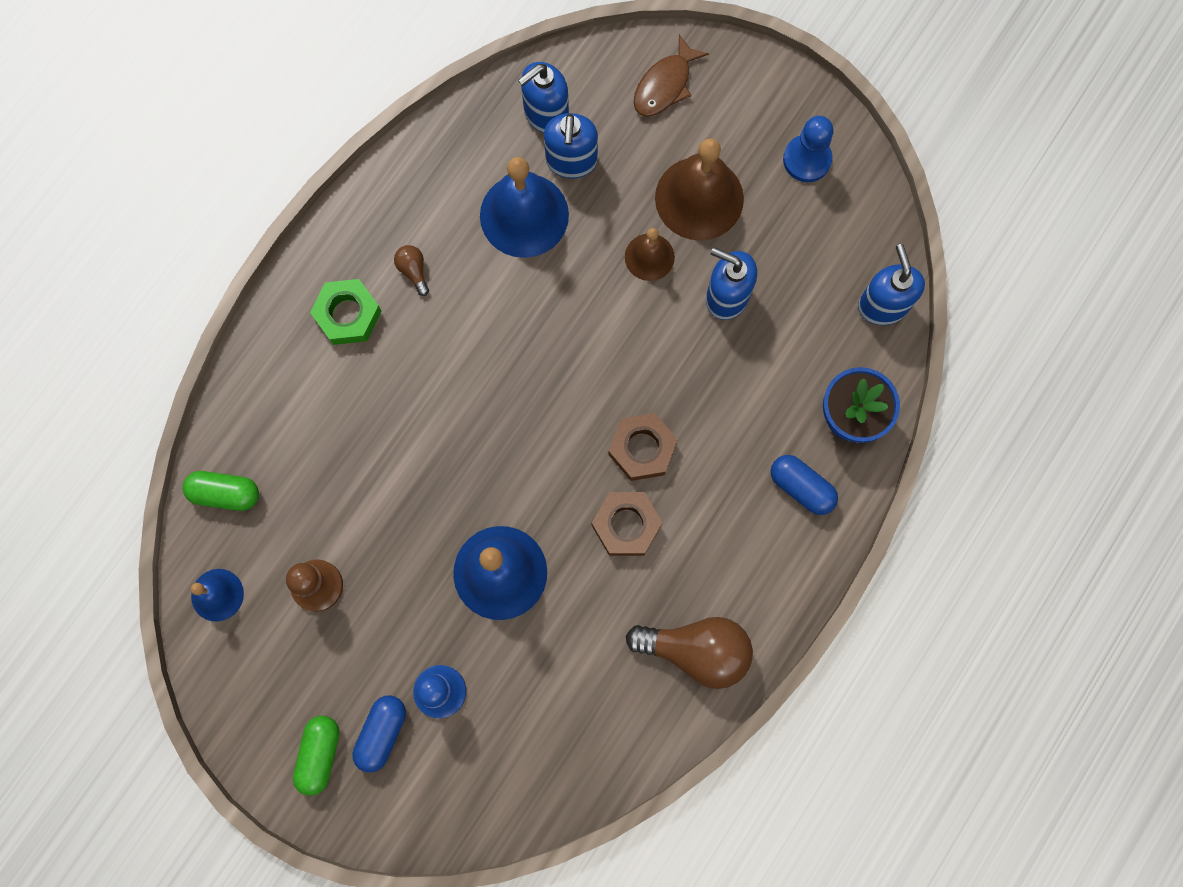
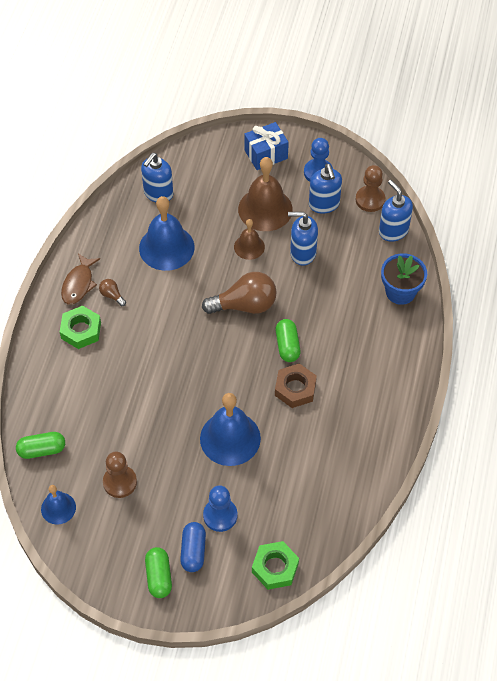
camera: 20 degrees left, 20 degrees down
blue soap dispenser [544,113,598,179] -> blue soap dispenser moved to [309,164,342,214]
brown nut [608,413,678,481] -> green capsule [275,319,301,362]
brown light bulb [626,617,753,689] -> brown light bulb moved to [202,272,277,314]
brown fish [634,34,709,117] -> brown fish moved to [61,253,100,305]
blue capsule [771,455,838,515] -> none
none -> blue gift [244,122,289,170]
none -> green nut [252,541,299,590]
none -> brown pawn [356,165,385,212]

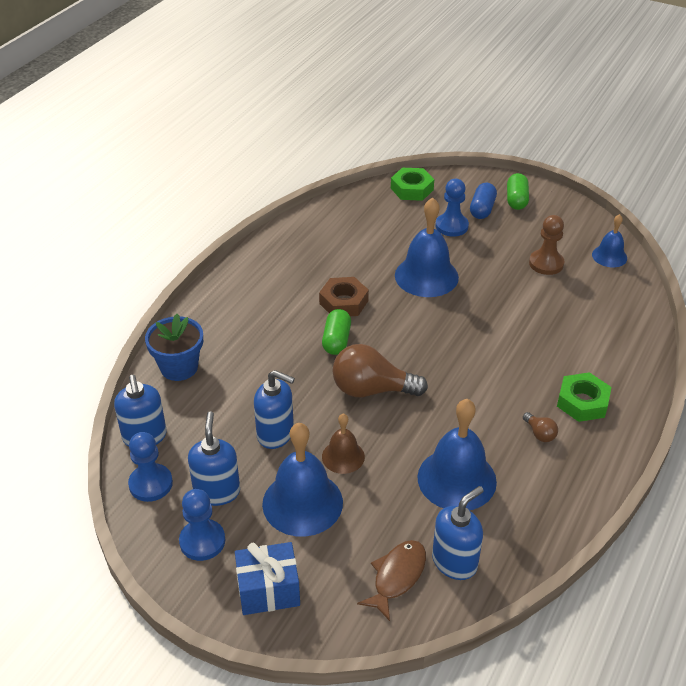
camera: 165 degrees left, 15 degrees down
green capsule [16,432,65,459] -> none
brown fish [61,253,100,305] -> brown fish moved to [357,540,426,621]
brown bell [238,157,293,231] -> blue bell [262,423,343,537]
brown pawn [356,165,385,212] -> blue pawn [128,432,173,502]

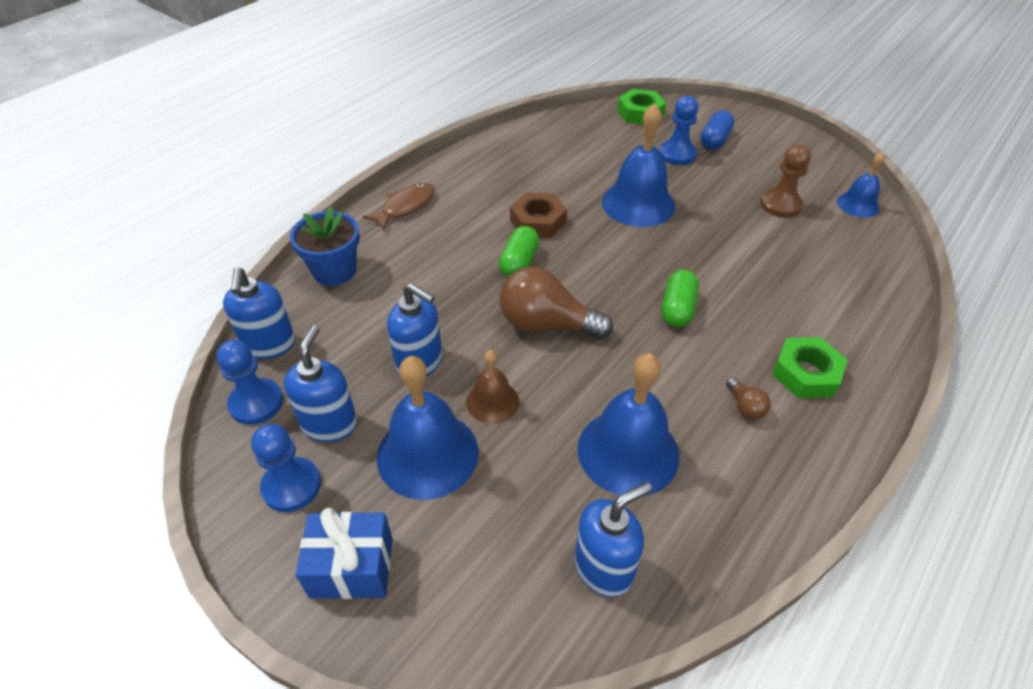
camera: 10 degrees right, 5 degrees up
brown fish [357,540,426,621] -> brown fish moved to [362,183,435,231]
green capsule [507,173,529,210] -> green capsule moved to [662,270,699,327]

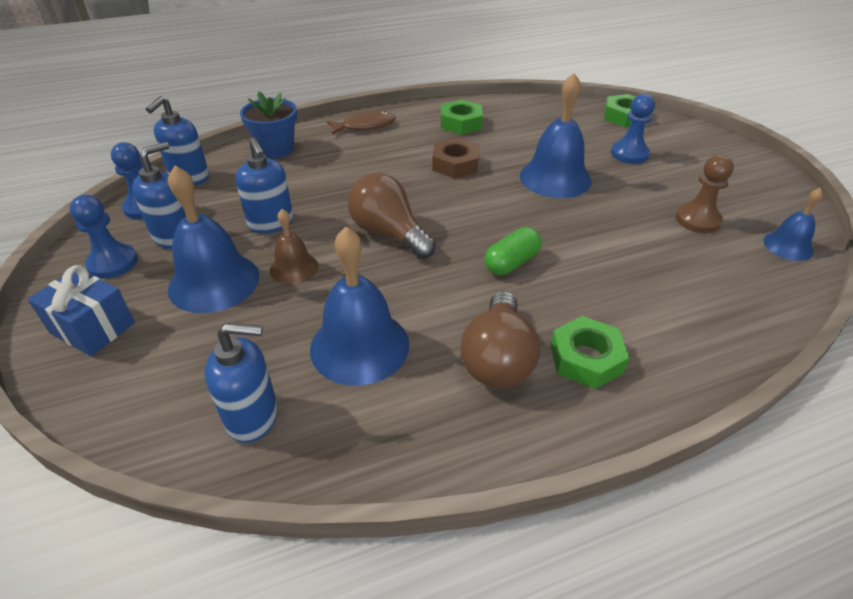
camera: 30 degrees right, 5 degrees down
green capsule [499,226,539,277] -> none
blue capsule [701,110,734,150] -> none
brown light bulb [726,377,771,420] -> brown light bulb [460,291,540,388], size x2.24
none -> green nut [441,100,483,134]

